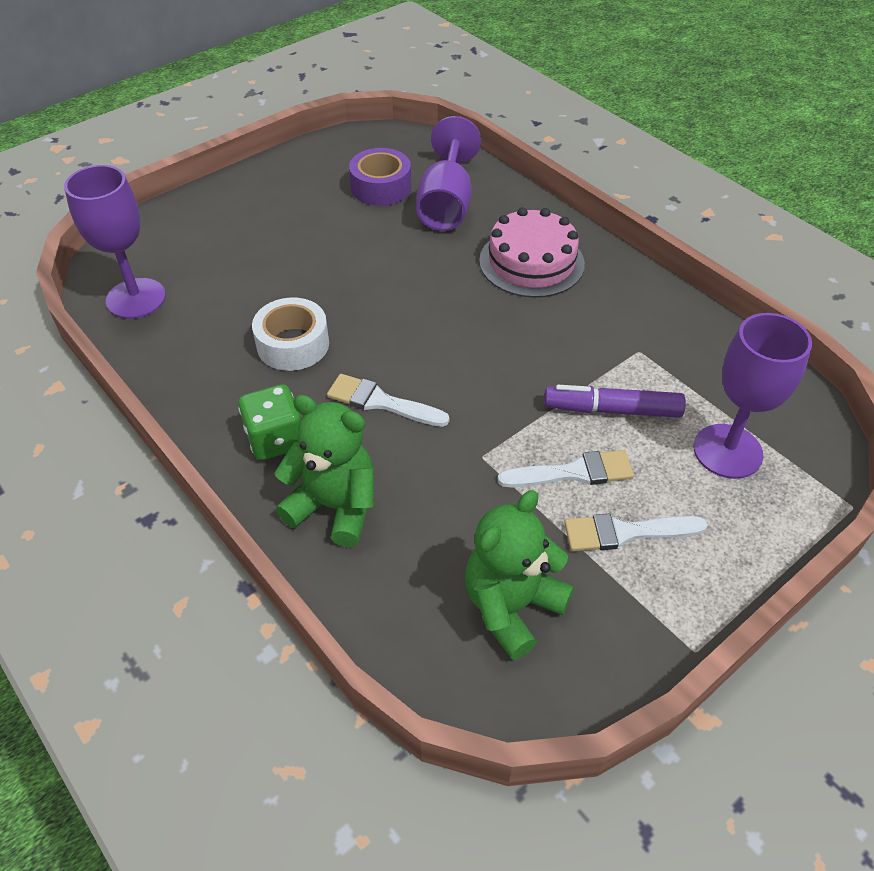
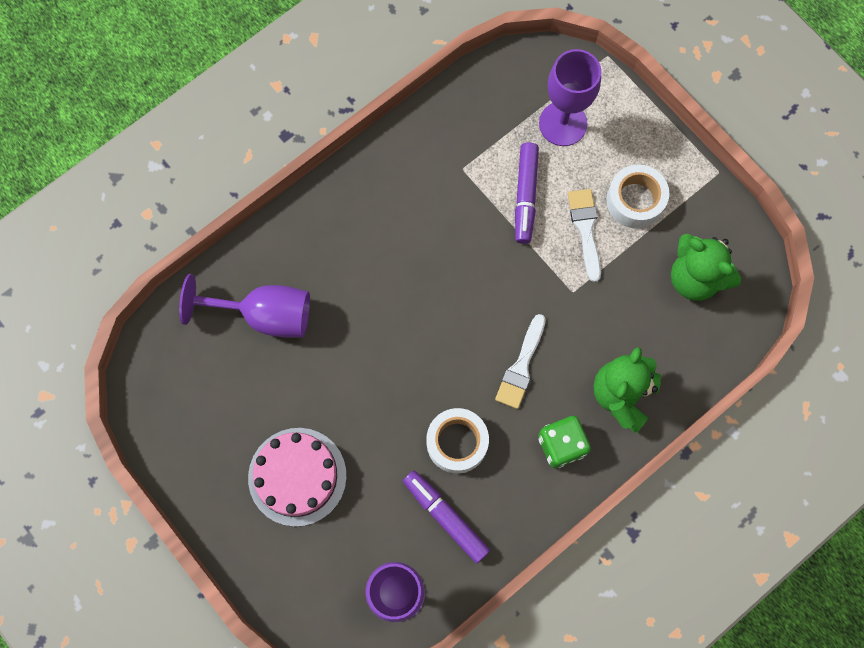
camera: 90 degrees left, 25 degrees up
purple tape [349,148,411,206] -> none
pink cake [479,207,585,298] -> pink cake moved to [248,428,347,527]
white brush [564,514,707,551] -> white tape [606,165,669,228]
none -> purple marker [403,471,490,563]

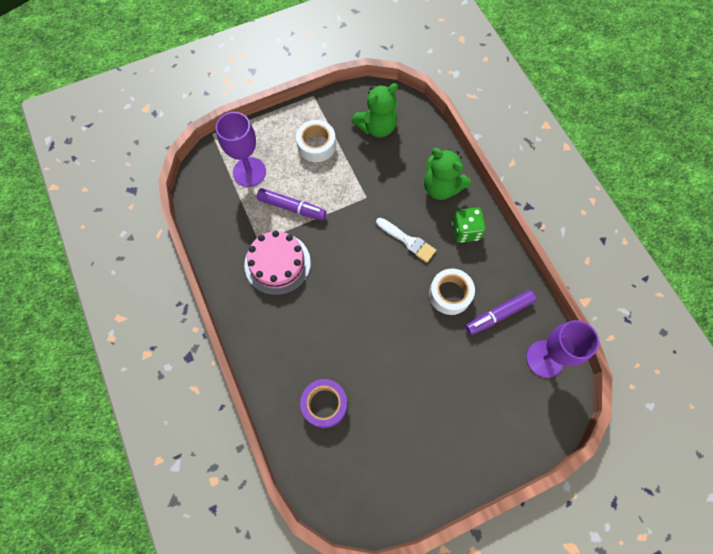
camera: 75 degrees left, 5 degrees down
purple goblet [179,274,310,337] -> purple tape [300,379,347,428]
pink cake [248,428,347,527] -> pink cake moved to [244,231,311,295]
white brush [568,189,601,282] -> none

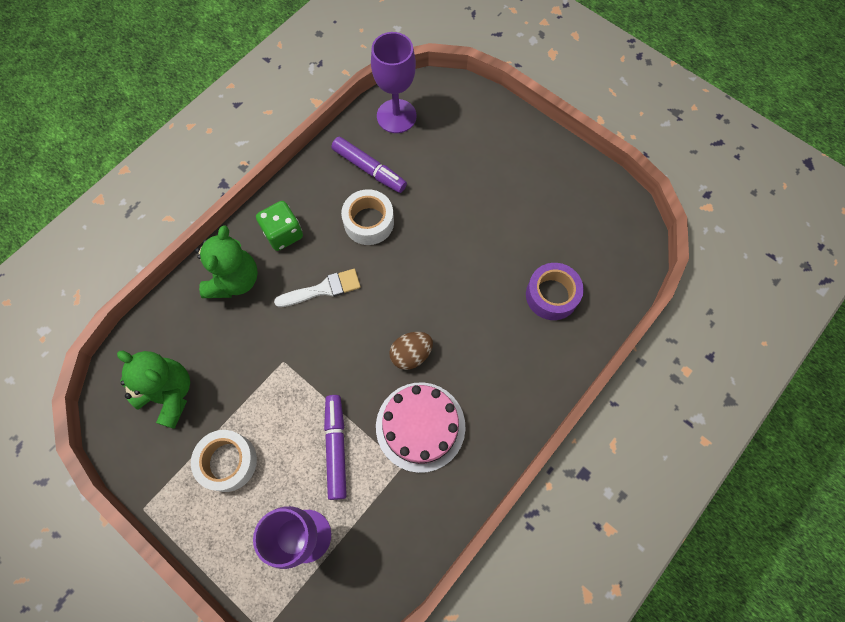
camera: 115 degrees left, 0 degrees up
white brush [376,218,436,263] -> white brush turned 60 degrees clockwise [274,269,361,307]
none -> brown egg [389,332,433,370]

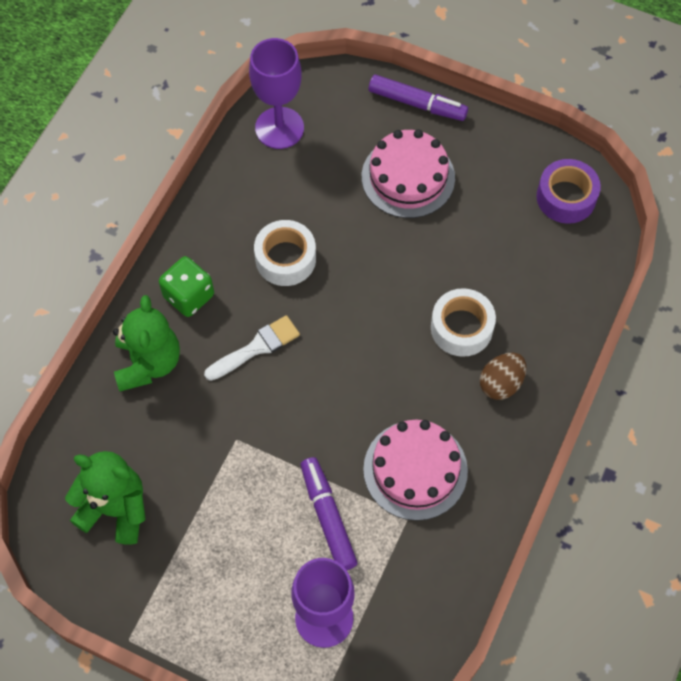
camera: 15 degrees left, 5 degrees down
white tape [191,430,257,492] -> white tape moved to [431,288,496,357]
purple marker [331,137,407,193] -> purple marker moved to [369,74,468,121]
brown egg [389,332,433,370] -> brown egg moved to [480,353,526,400]
purple tape [526,263,584,320] -> purple tape moved to [536,159,601,224]
none -> pink cake [362,129,455,218]

